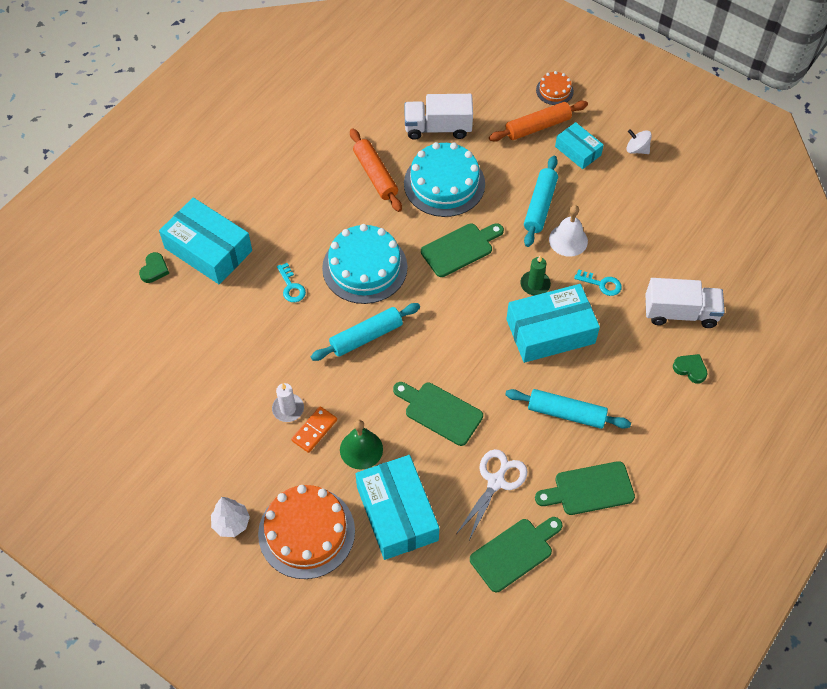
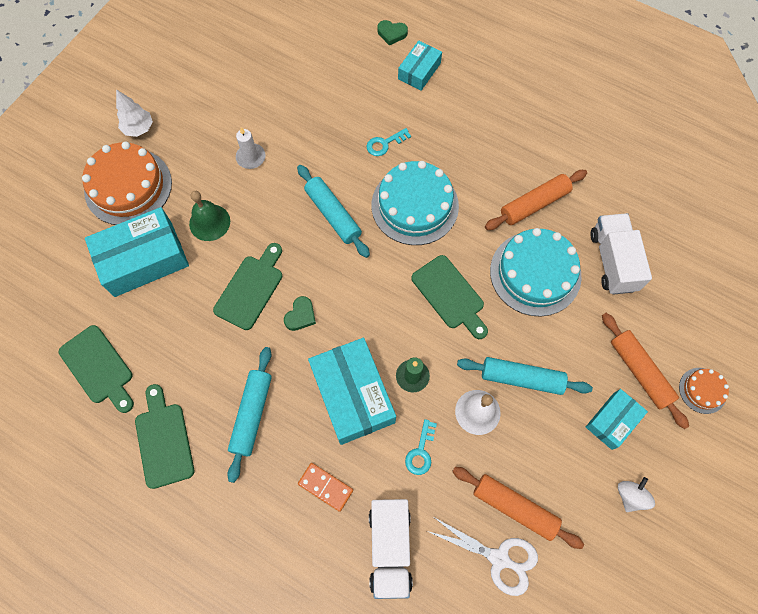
camera: 85 degrees right, 10 degrees up
turquoise box [159,198,252,284] -> turquoise box [398,41,442,91], size x0.56
orange domino [291,406,337,453] -> orange domino moved to [298,463,353,512]
white scissors [456,449,527,540] -> white scissors moved to [427,516,538,596]
green heart [673,354,708,384] -> green heart moved to [284,296,316,331]
none -> orange rolling pin [452,467,584,549]

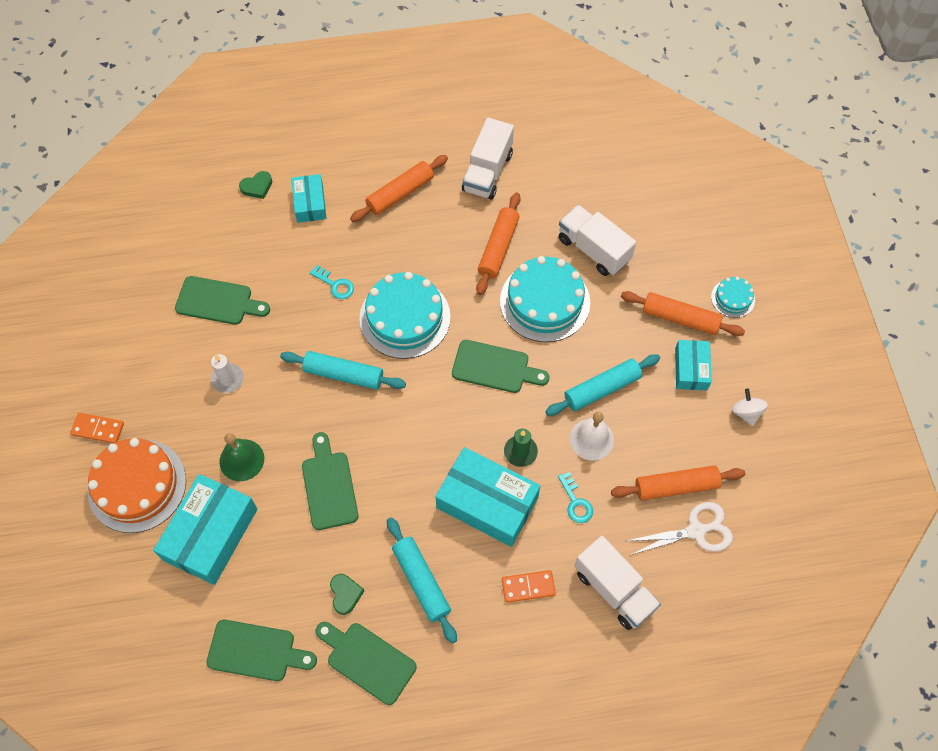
camera: 40 degrees left, 5 degrees down
white tree [116,89,153,137] -> orange domino [70,413,124,443]
green heart [284,296,316,331] -> green heart moved to [330,574,364,615]
turquoise key [367,128,411,156] -> turquoise key turned 75 degrees counterclockwise [310,265,354,299]
orange cake [679,368,729,414] -> turquoise cake [711,277,755,318]
none -> green cutting board [175,276,270,325]
none -> orange rolling pin [350,155,448,222]
none -> white truck [462,118,514,199]

